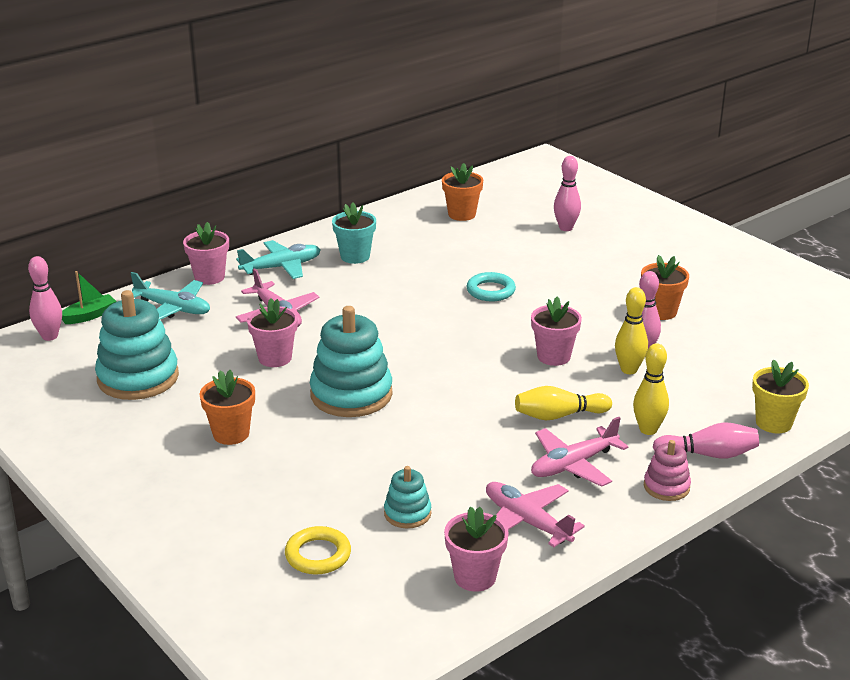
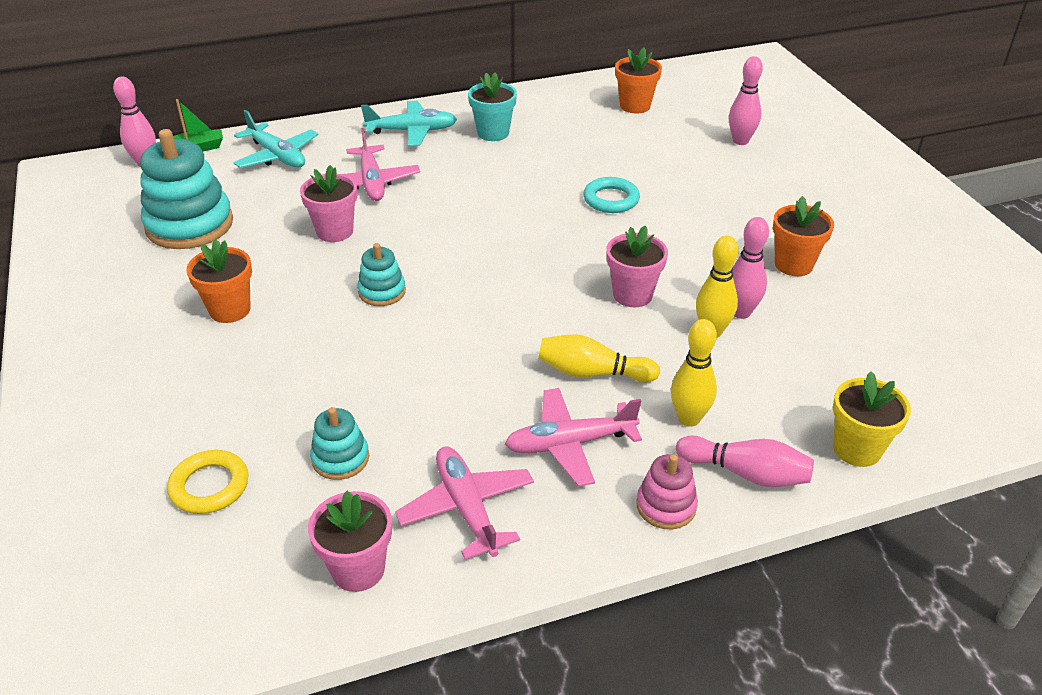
camera: 20 degrees right, 10 degrees up
pink flower pot [183,222,229,285] -> none
turquoise stacking toy [310,306,393,417] -> turquoise stacking toy [357,243,406,306], size x0.51

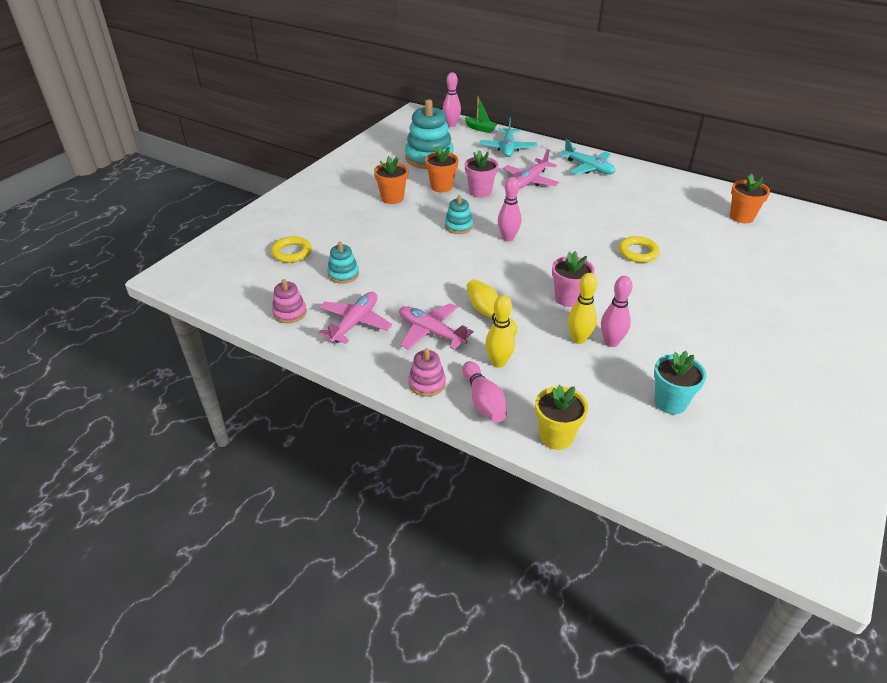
camera: 50 degrees right, 0 degrees up
pink flower pot [308,491,392,592] -> pink stacking toy [272,279,307,323]
turquoise flower pot [468,72,517,141] -> turquoise flower pot moved to [654,351,706,414]
turquoise ring [583,177,640,213] -> yellow ring [619,236,659,263]
pink bowling pin [729,56,763,145] -> pink bowling pin moved to [498,177,521,242]
orange flower pot [773,196,834,276] -> orange flower pot moved to [425,145,458,193]

